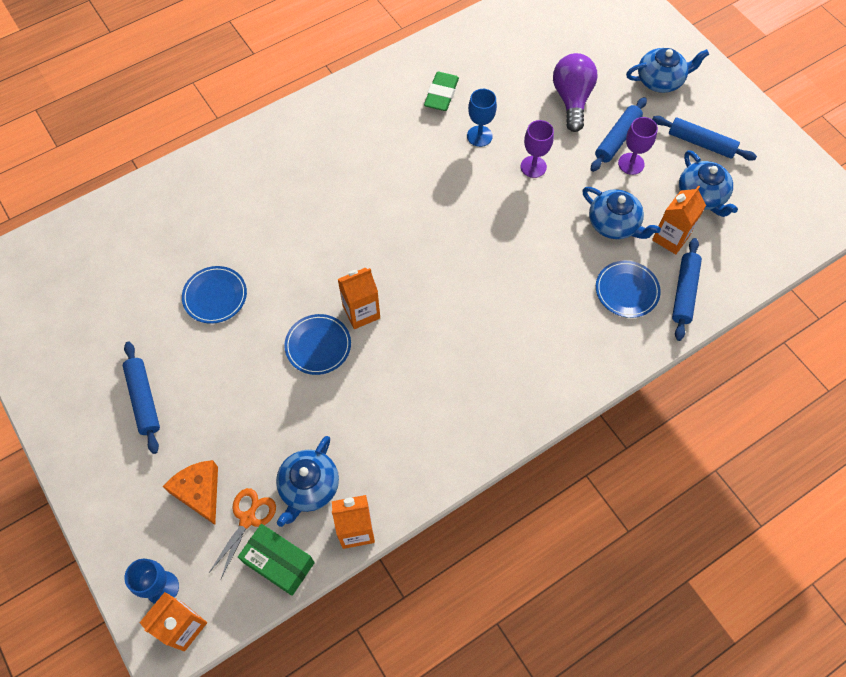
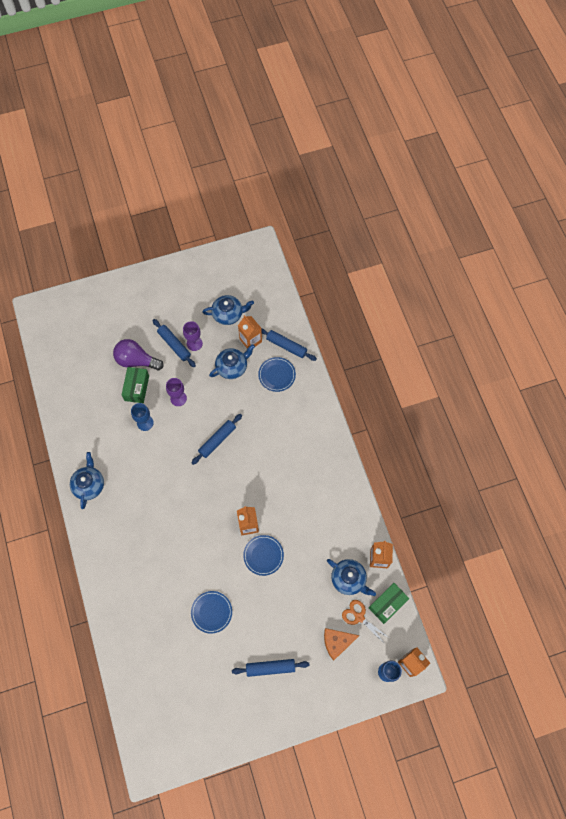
camera: 75 degrees left, 5 degrees up
green eraser [424,72,459,111] -> none
blue teapot [626,48,709,93] -> blue teapot moved to [70,452,104,509]
blue rolling pin [652,116,757,161] -> blue rolling pin moved to [192,414,242,465]
none -> green box [122,367,149,403]

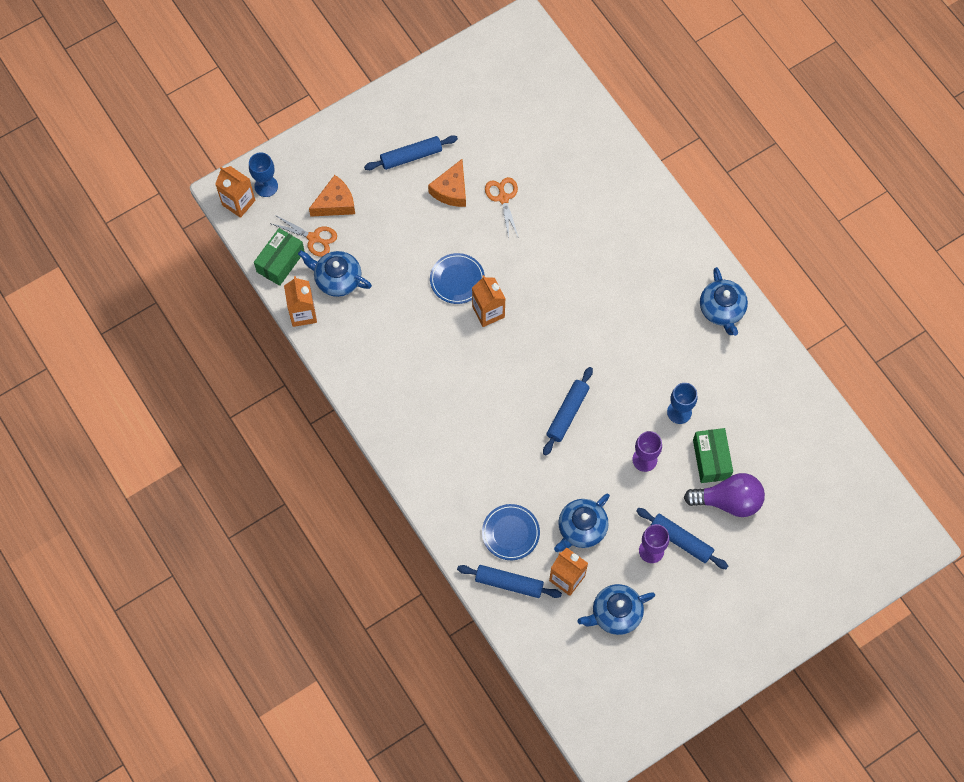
camera: 165 degrees right, 0 degrees up
blue plate [191,591,232,634] -> orange scissors [485,177,519,238]
none -> orange cheese [428,159,466,207]

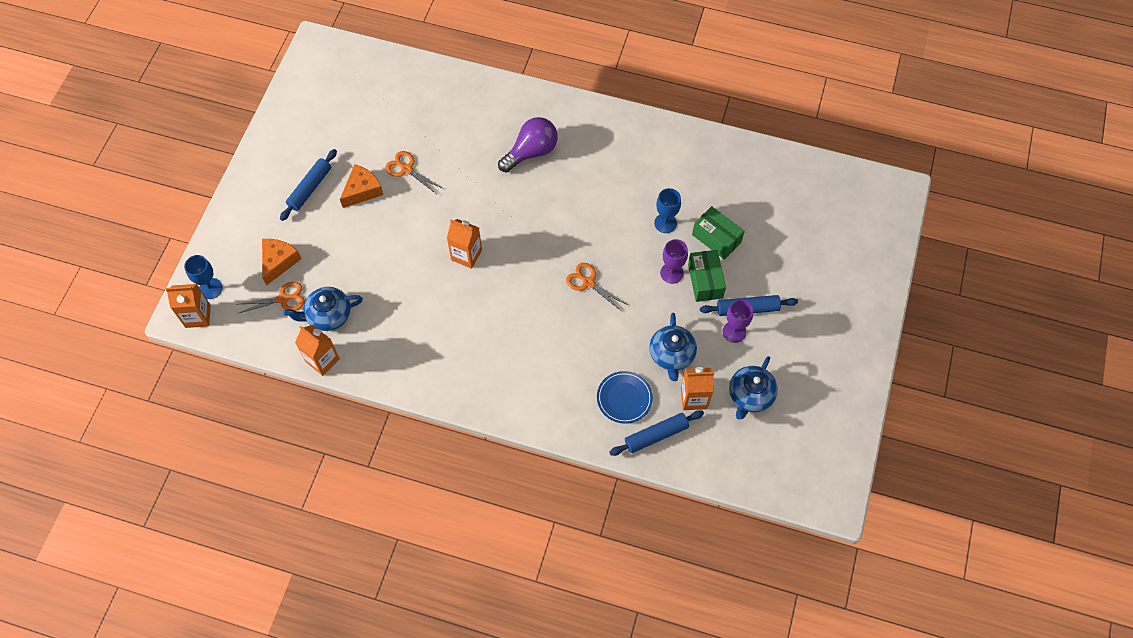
camera: 40 degrees left, 5 degrees down
green box [254,228,305,286] -> green box moved to [688,250,726,302]
orange cheese [428,159,466,207] -> orange cheese turned 120 degrees counterclockwise [340,164,383,208]
blue plate [430,253,485,304] -> none
blue rolling pin [543,367,593,456] -> orange scissors [566,263,628,311]
purple light bulb [684,473,765,517] -> purple light bulb moved to [498,117,558,172]
blue teapot [700,267,748,336] -> none

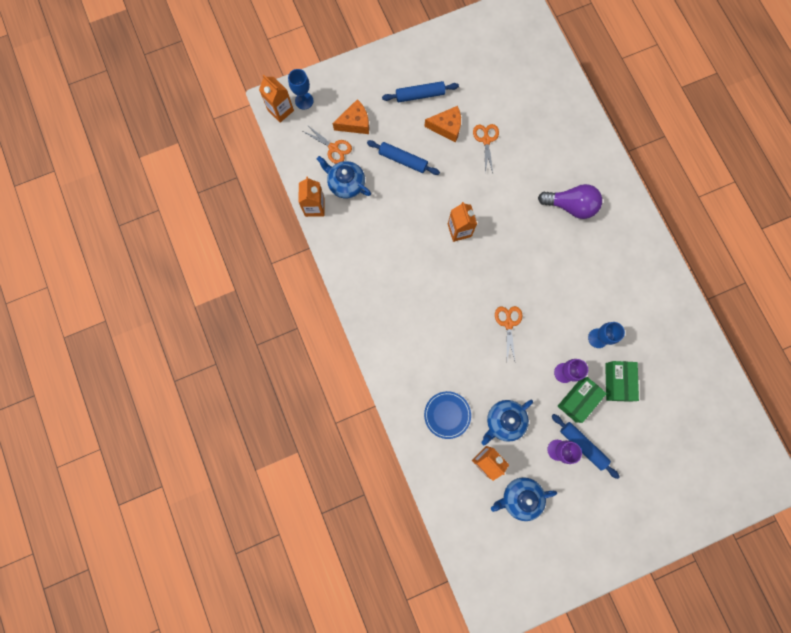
camera: 50 degrees right, 15 degrees up
blue rolling pin [609,410,704,456] -> blue rolling pin moved to [367,140,440,175]

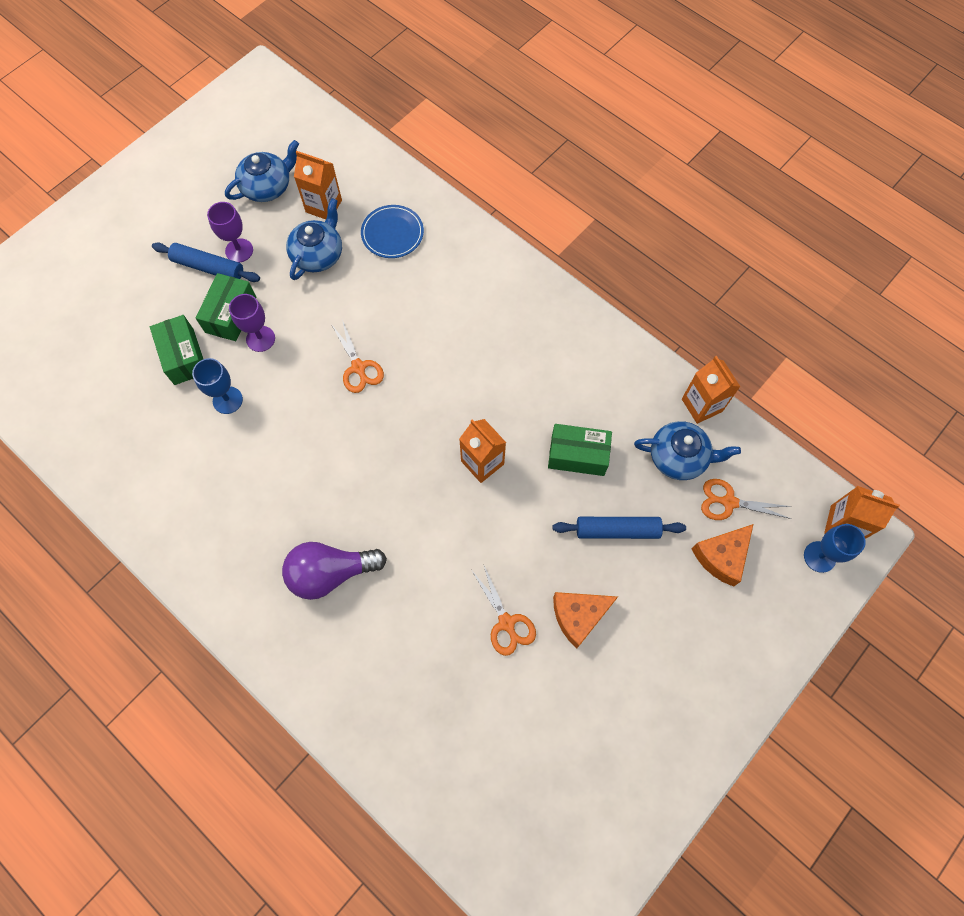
camera: 155 degrees right, 10 degrees down
blue rolling pin [382,81,459,102] -> none
none -> green box [548,424,612,476]

